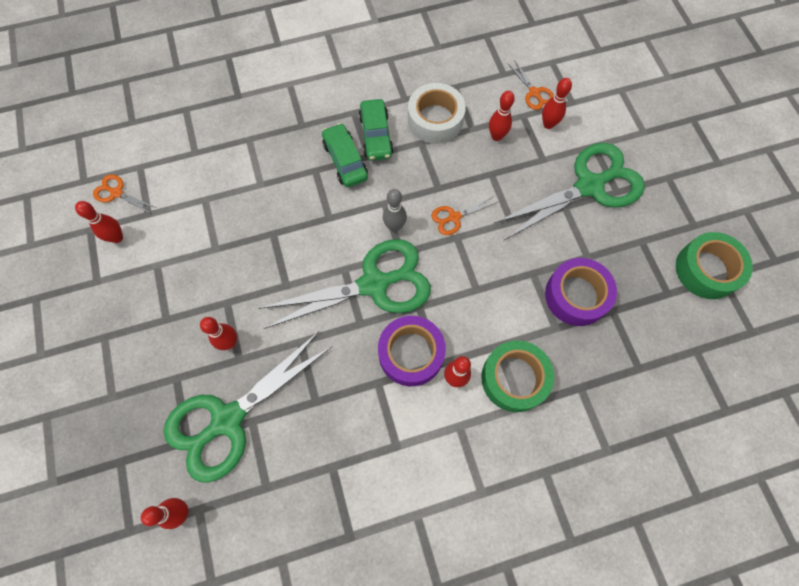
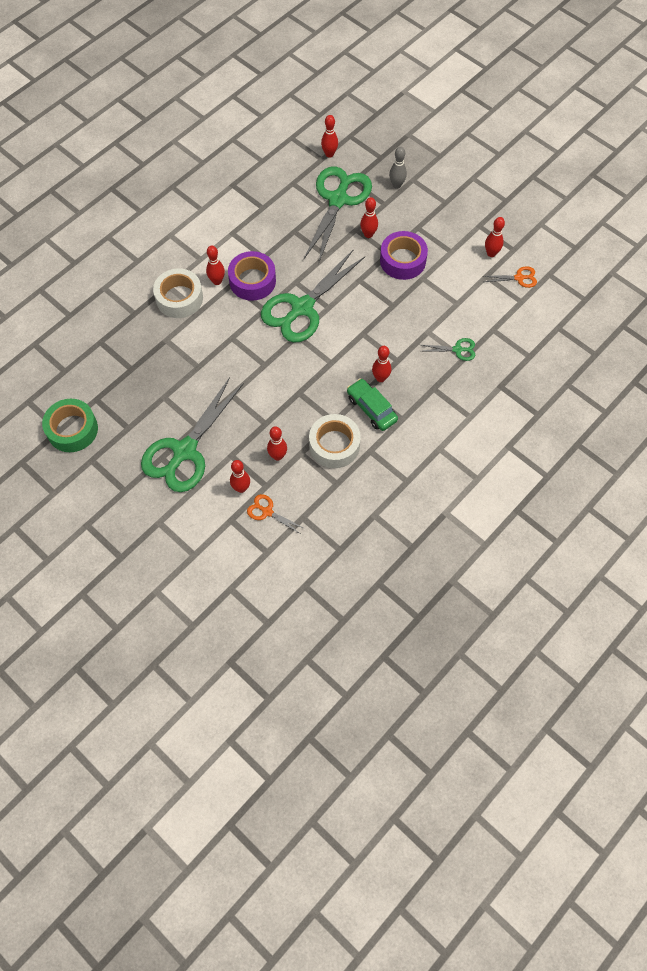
camera: 150 degrees right, 5 degrees down
green car [322,123,368,187] -> red bowling pin [372,346,391,382]
grey bowling pin [383,189,407,232] -> grey bowling pin moved to [389,147,407,189]
orange scissors [431,196,498,235] -> none
green tape [481,340,554,412] -> white tape [153,268,203,318]
purple tape [545,258,617,326] -> purple tape moved to [380,231,428,280]
none -> green scissors [422,338,475,361]

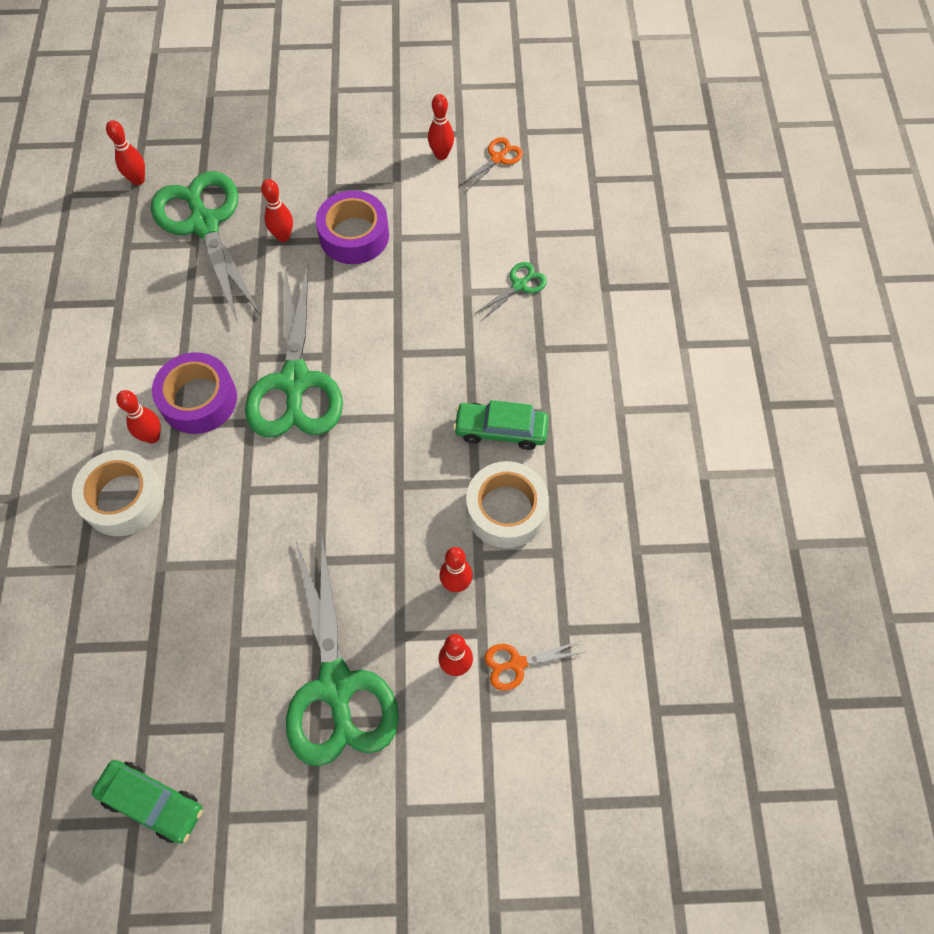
camera: 45 degrees left, 0 degrees up
green tape [42,399,98,452] -> green car [92,760,203,844]
red bowling pin [372,346,391,382] -> none
grey bowling pin [389,147,407,189] -> none

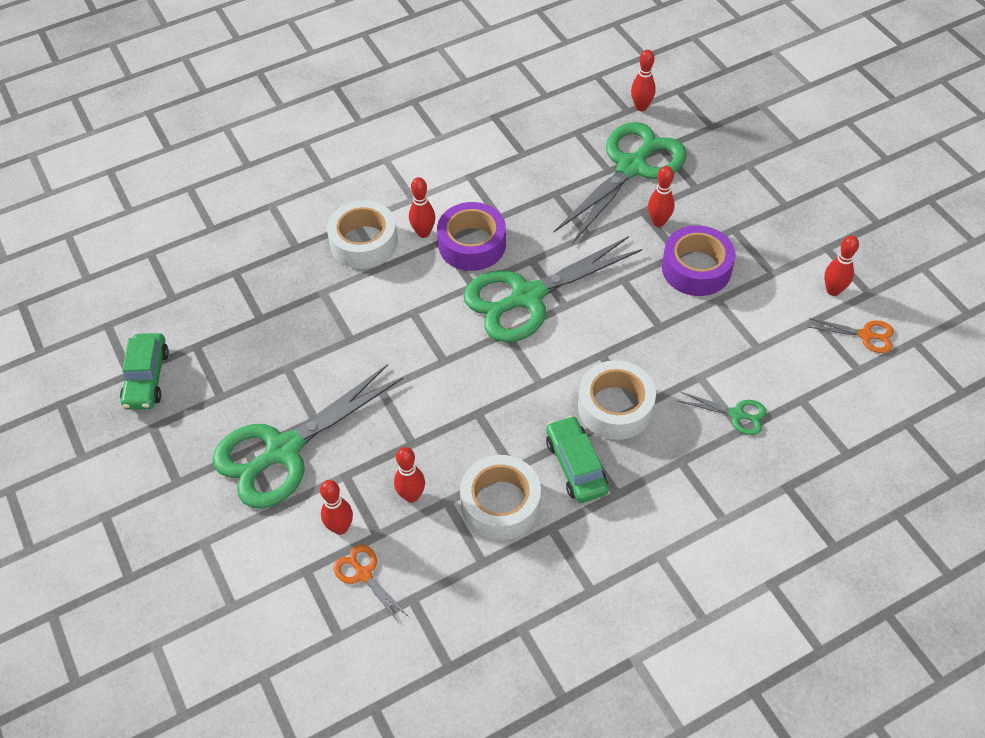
camera: 65 degrees right, 10 degrees down
none -> white tape [578,360,656,440]

